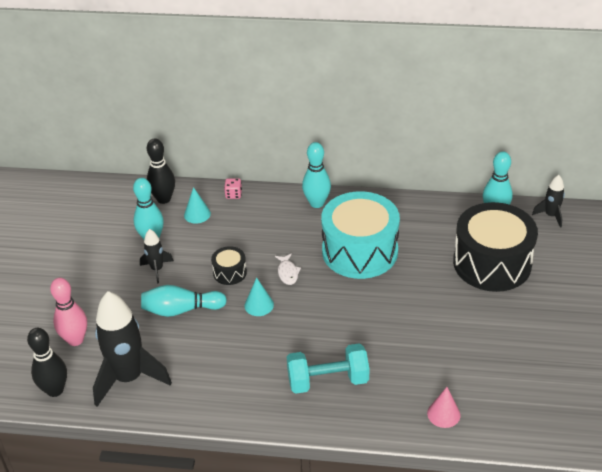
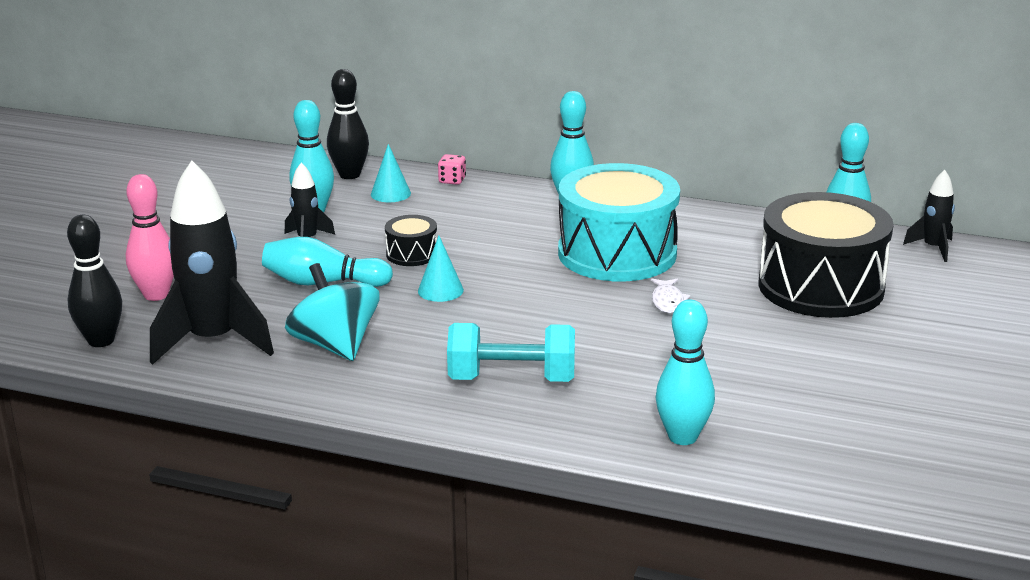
camera: 10 degrees right, 15 degrees down
white fish [275,253,301,285] -> white fish moved to [651,278,690,313]
pink cone [427,387,460,428] -> turquoise bowling pin [656,299,715,445]
none -> turquoise spinning top [285,263,380,361]

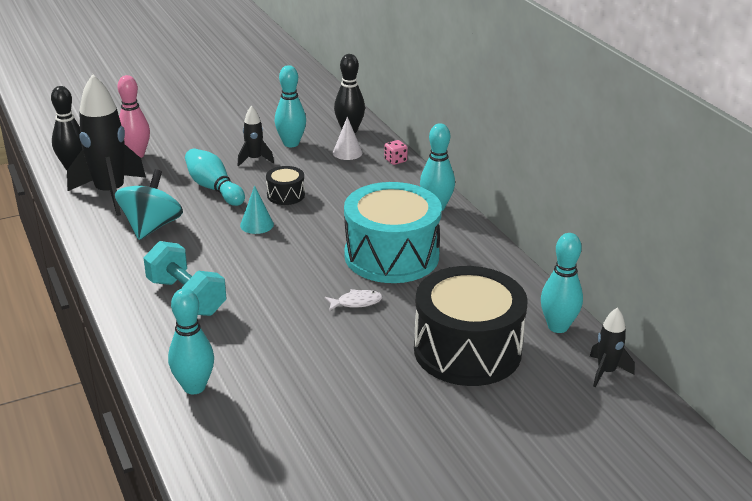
camera: 45 degrees right, 5 degrees up
turquoise cone [371,144,411,202] -> white cone [333,116,362,160]
white fish [651,278,690,313] -> white fish turned 150 degrees counterclockwise [325,289,382,311]

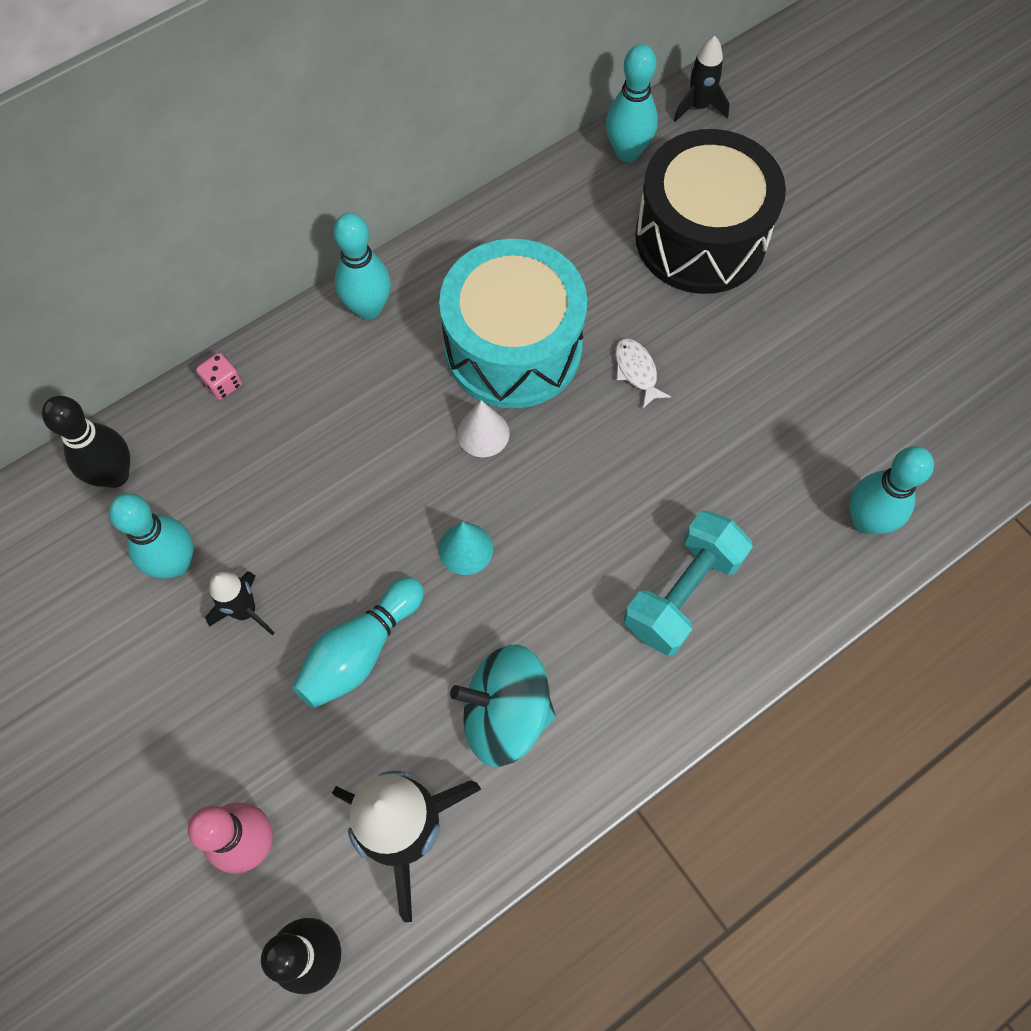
camera: 100 degrees left, 35 degrees up
black drum [266,166,305,205] -> none
white cone [333,116,362,160] -> white cone moved to [457,400,510,457]

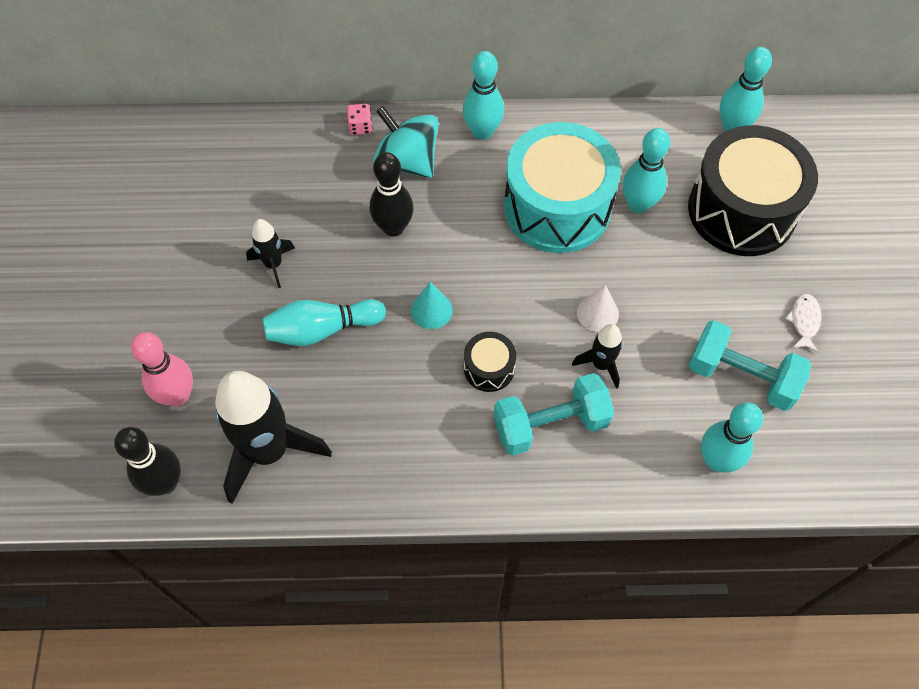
camera: 35 degrees right, 5 degrees down
black bowling pin [42,396,130,488] -> black bowling pin moved to [369,152,414,237]
turquoise bowling pin [109,493,194,579] -> turquoise bowling pin moved to [623,128,670,213]
turquoise spinning top [450,644,556,767] -> turquoise spinning top moved to [373,106,439,178]
white cone [457,400,510,457] -> white cone moved to [577,285,619,332]
white fish [615,338,671,408] -> white fish moved to [785,294,821,353]
black rocket [674,36,730,122] -> black rocket moved to [572,324,623,389]
none -> black drum [464,332,516,392]
none -> turquoise dumbbell [689,320,811,411]

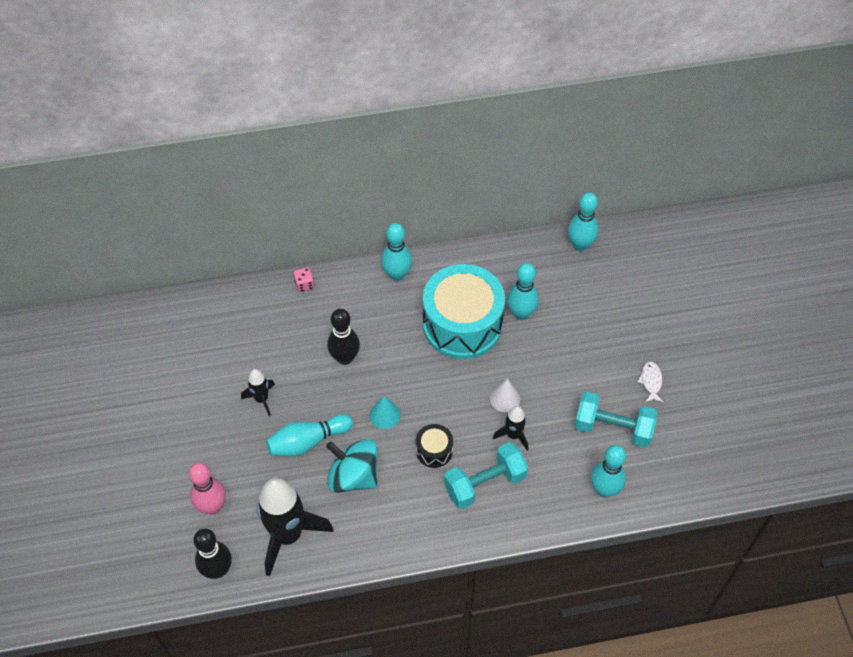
camera: 10 degrees left, 5 degrees down
turquoise spinning top [373,106,439,178] -> turquoise spinning top moved to [326,439,377,493]
black drum [688,125,818,256] -> none

